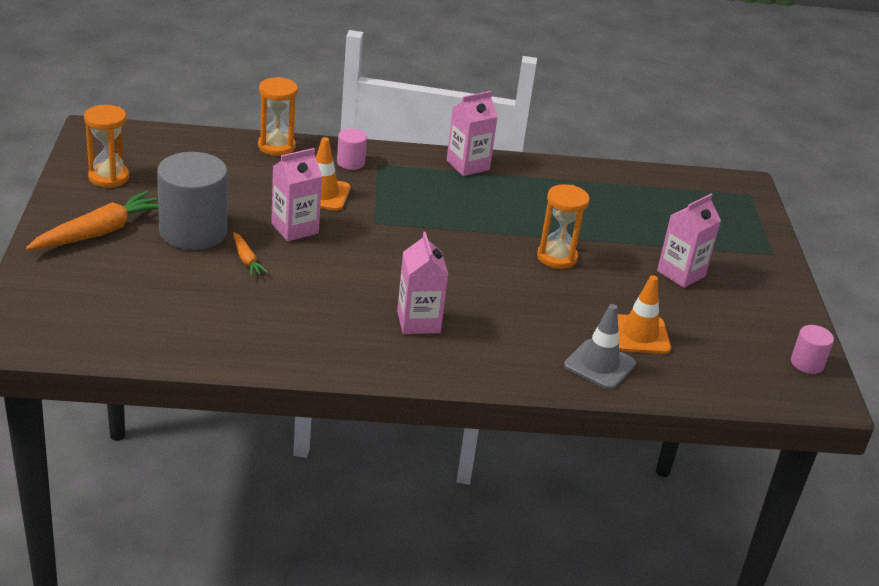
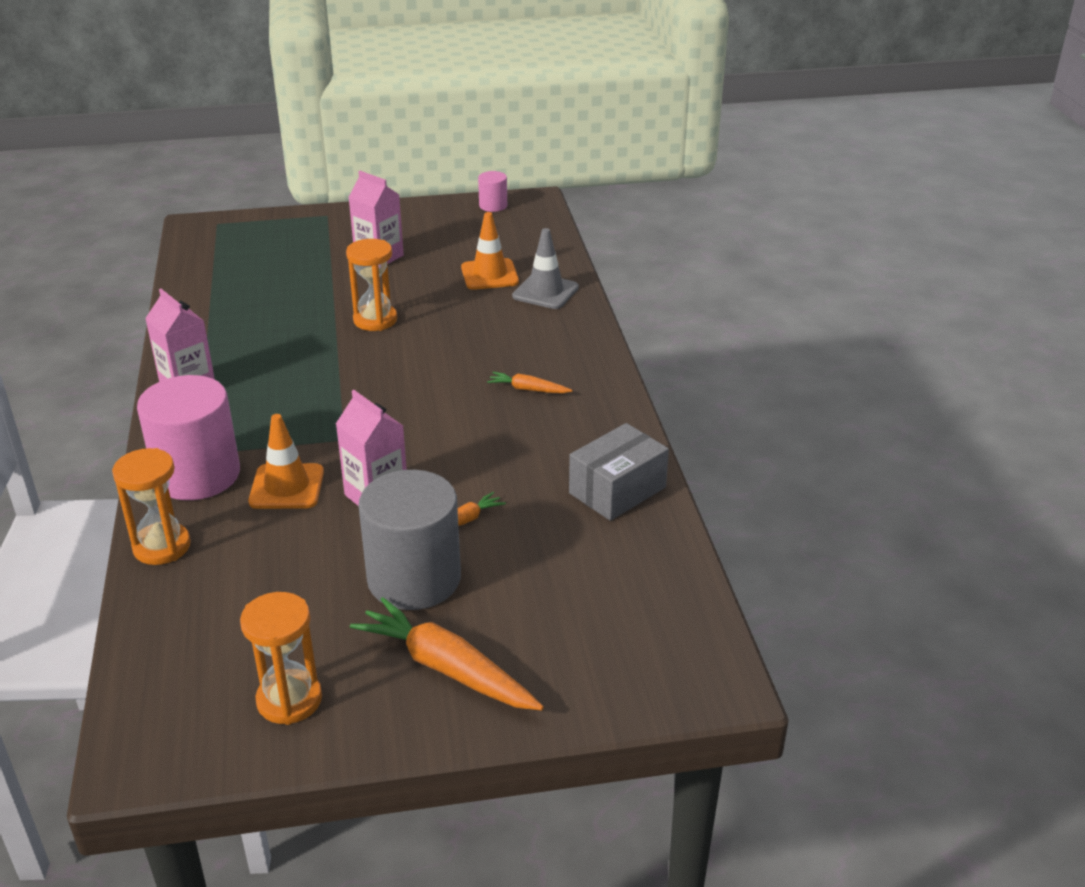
camera: 95 degrees left, 0 degrees up
pink cylinder [337,128,367,170] -> pink cylinder [137,375,240,500], size x2.12
pink carton [397,232,448,334] -> orange carrot [487,372,573,393]
none -> grey box [569,423,669,521]

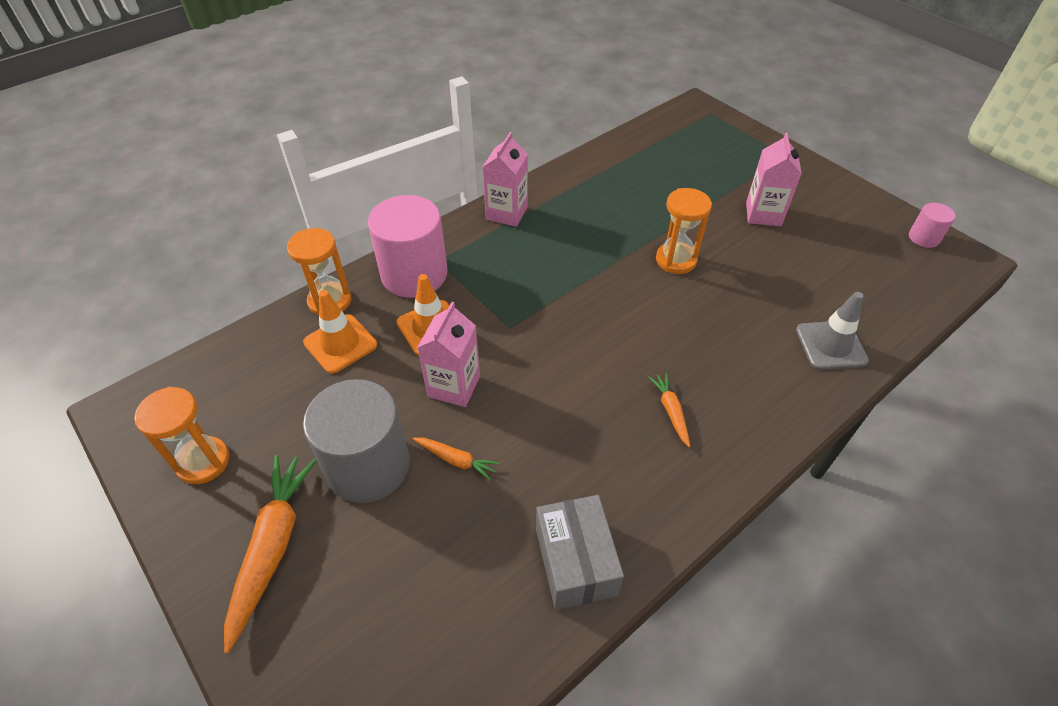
camera: 60 degrees right, 15 degrees up
orange traffic cone [461,212,519,290] -> orange traffic cone moved to [303,290,377,374]
grey box [569,423,669,521] -> grey box turned 60 degrees clockwise [536,495,624,610]

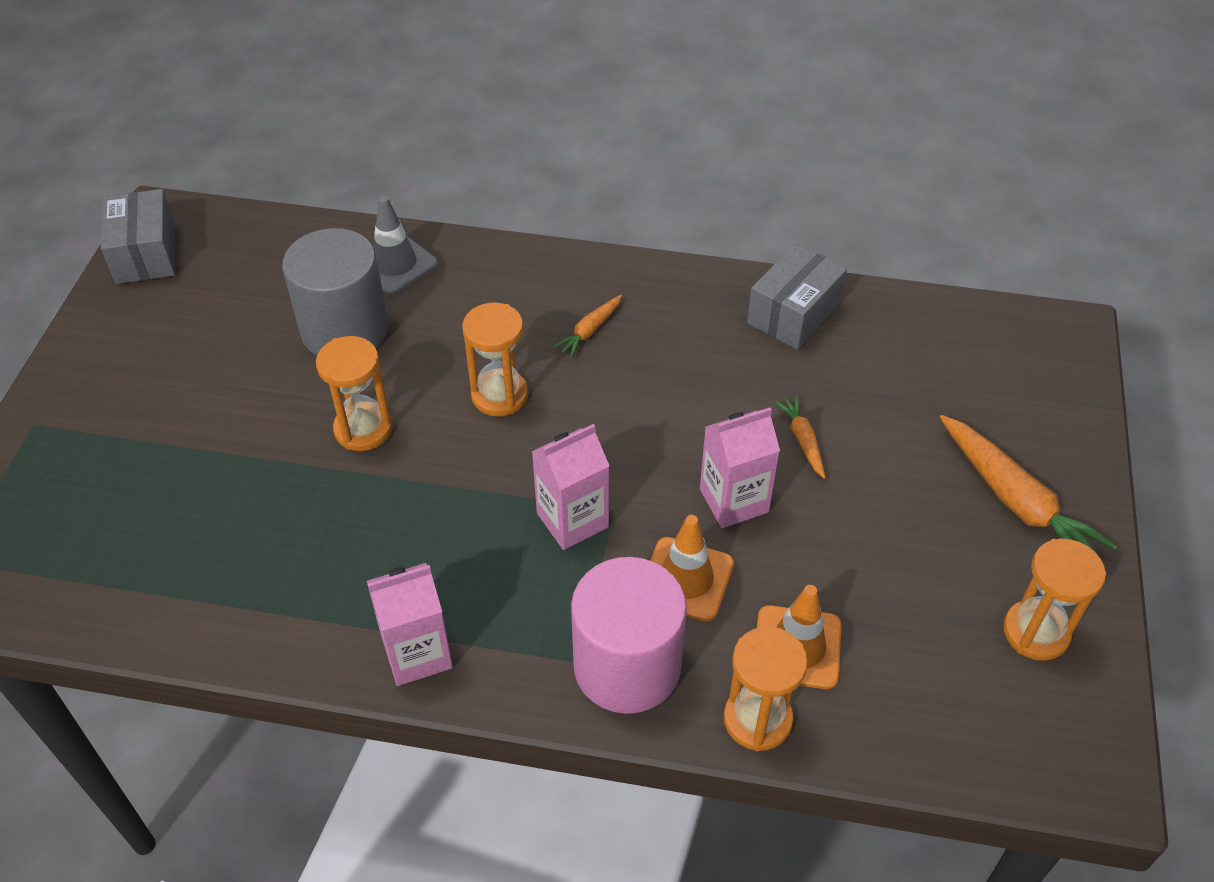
camera: 130 degrees left, 0 degrees up
orange carrot [224,455,317,654] -> orange carrot turned 90 degrees counterclockwise [940,415,1118,559]
grey cylinder [303,379,410,503] -> grey cylinder moved to [282,228,389,355]
pink carton [746,132,802,226] -> pink carton moved to [532,424,609,550]
pink cylinder [909,203,956,248] -> grey box [101,189,175,284]
none -> orange hourglass [462,302,528,417]

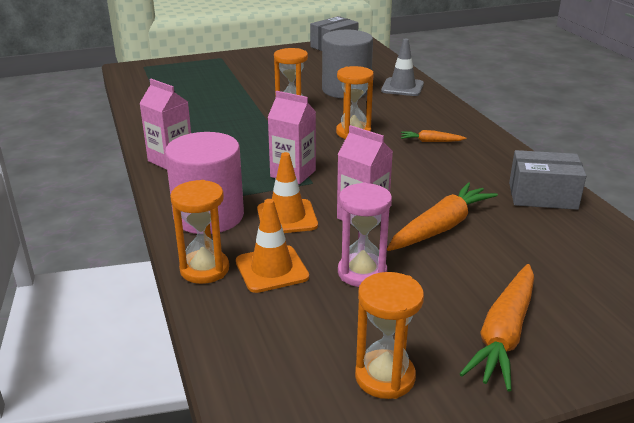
camera: 60 degrees right, 20 degrees down
orange carrot [775,396,826,479] -> orange carrot [387,182,498,251], size x1.96
none -> pink hourglass [338,182,392,287]

